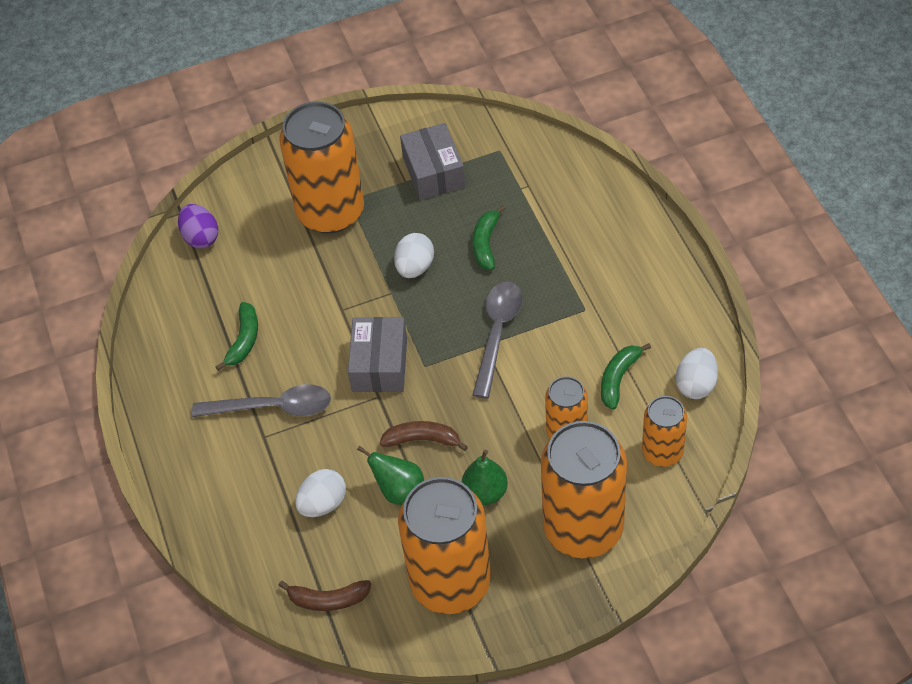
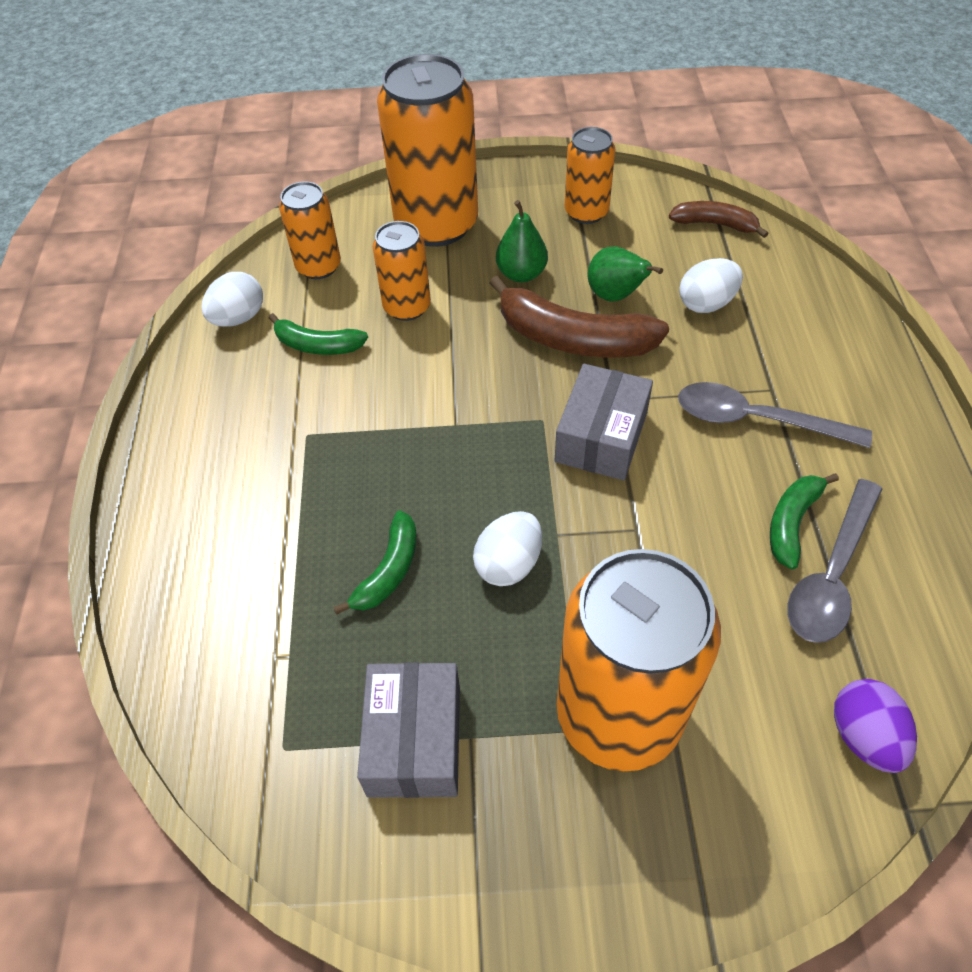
camera: 165 degrees left, 0 degrees up
brown banana [380,421,468,451] -> brown banana [489,276,669,358], size x1.75
orange can [398,477,491,614] -> orange can [565,127,615,224], size x0.53
grey spoon [473,282,523,399] -> grey spoon moved to [787,479,882,643]
green banana [601,343,651,410] -> green banana turned 60 degrees clockwise [268,313,368,355]

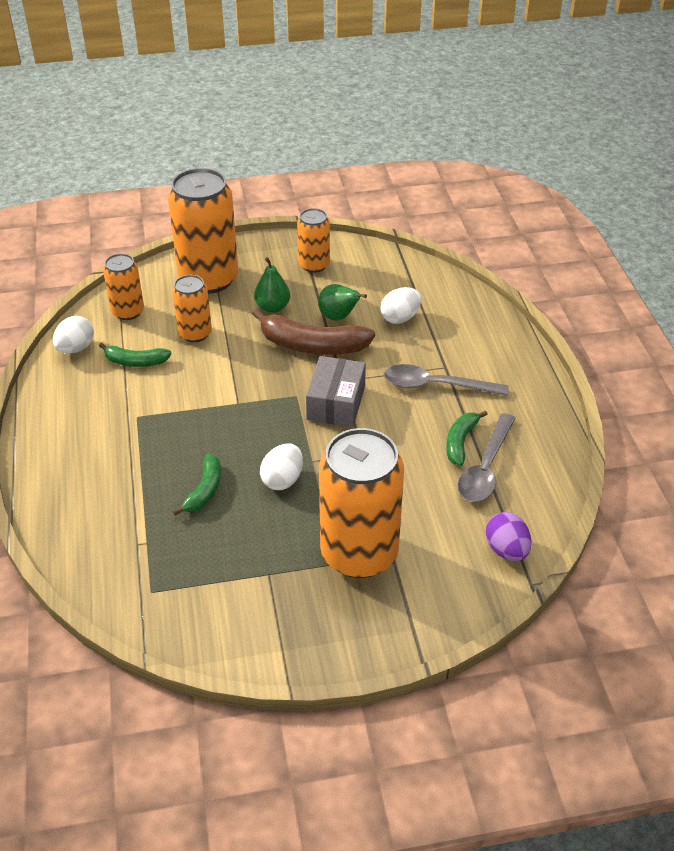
camera: 10 degrees left, 10 degrees down
grey box [357,662,460,798] -> none
brown banana [669,201,769,238] -> none

